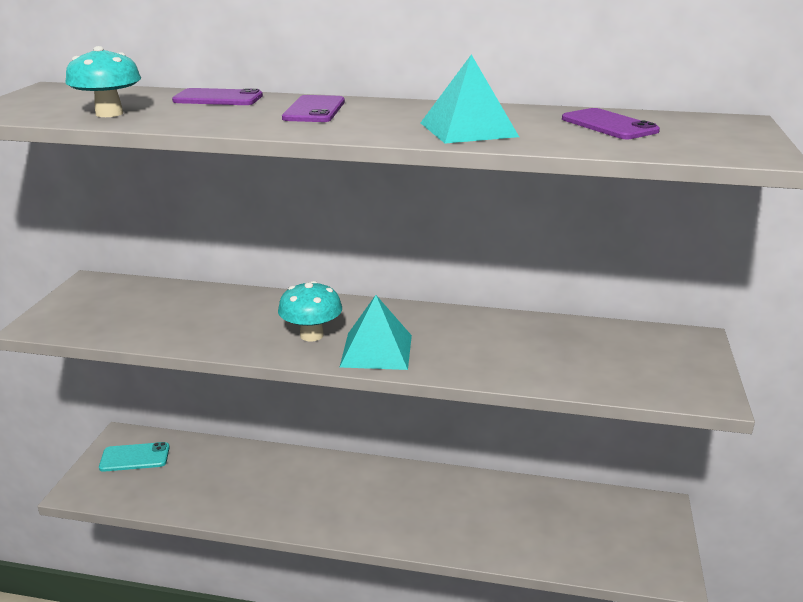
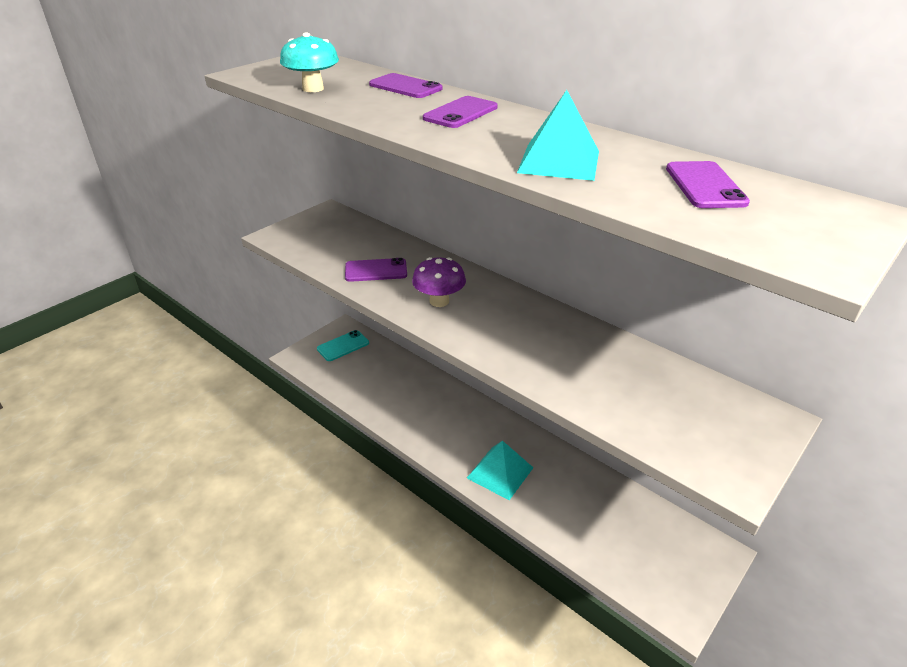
camera: 30 degrees right, 10 degrees up
turquoise phone [99,442,170,472] -> turquoise phone turned 60 degrees counterclockwise [317,330,369,361]
turquoise mushroom [278,281,342,341] -> purple mushroom [412,257,466,307]
turquoise pyramid [340,295,412,370] -> turquoise pyramid moved to [467,440,533,500]
none -> purple phone [345,258,407,282]

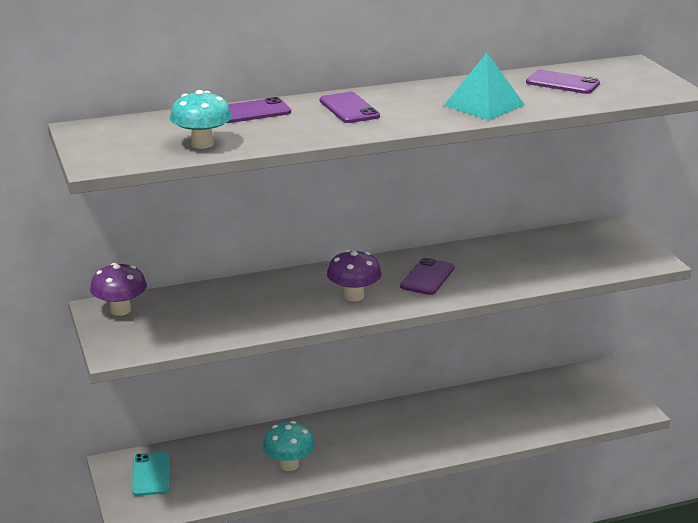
camera: 60 degrees left, 10 degrees down
purple phone [345,258,407,282] -> purple phone moved to [400,258,454,295]
turquoise pyramid [467,440,533,500] -> none
none -> purple mushroom [90,263,147,316]
none -> turquoise mushroom [262,421,315,471]

